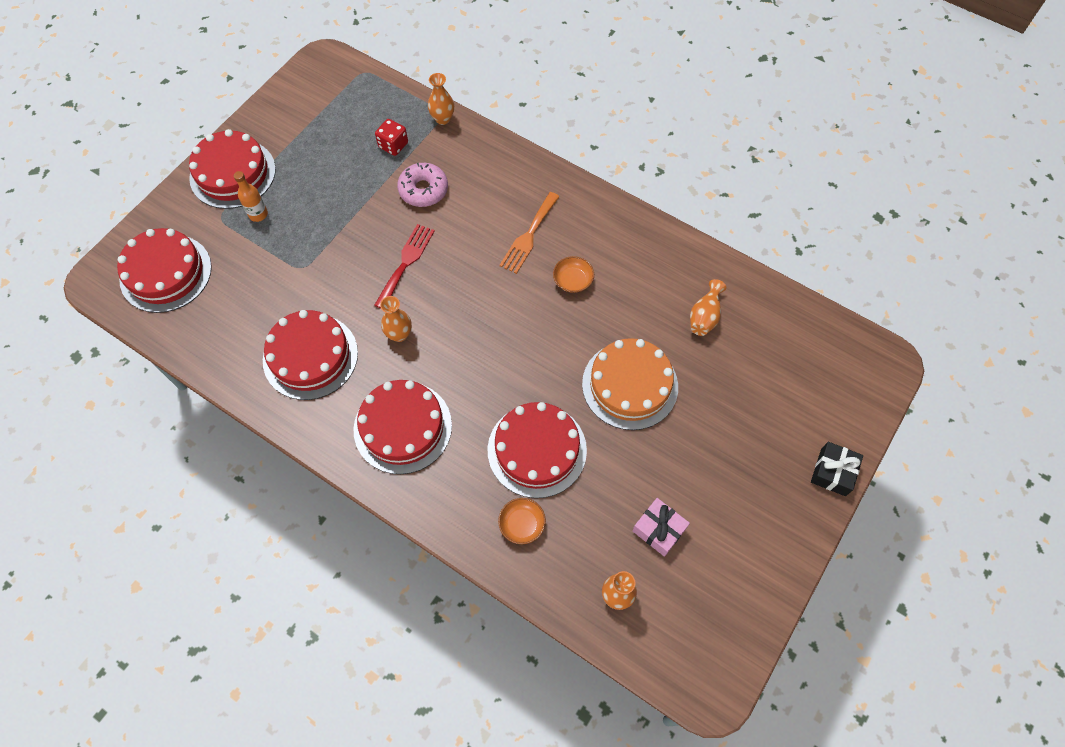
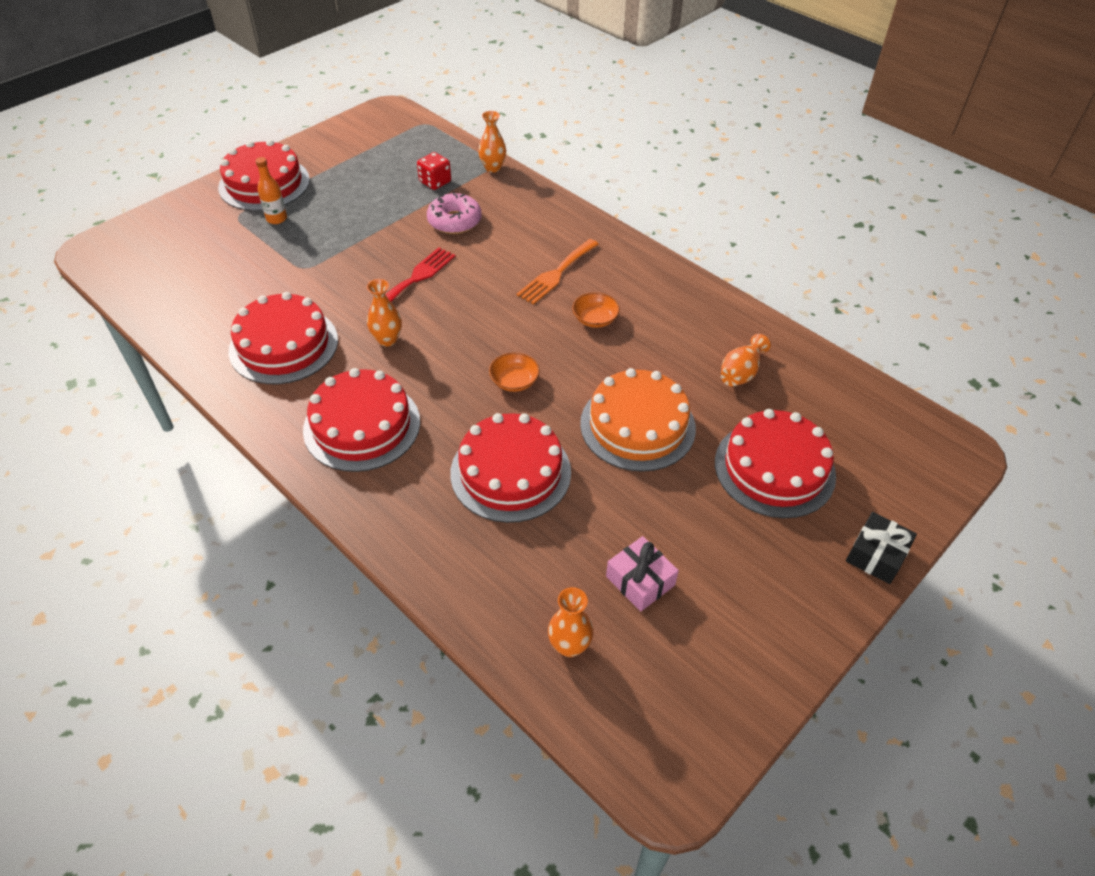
camera: 10 degrees right, 15 degrees down
red cake [117,228,212,313] -> red cake moved to [715,409,836,518]
orange bowl [498,498,546,544] -> orange bowl moved to [489,352,540,392]

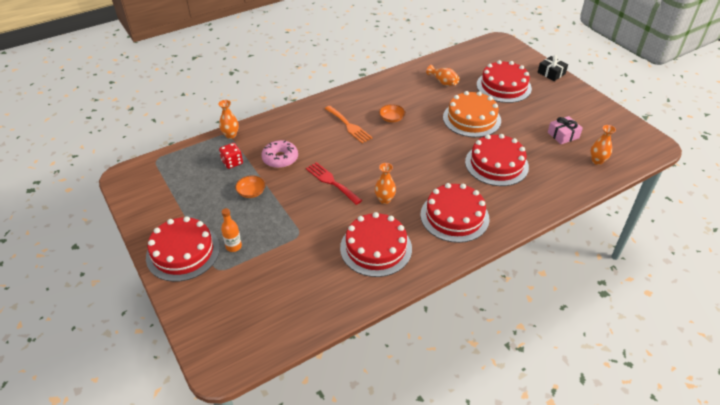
camera: 75 degrees left, 5 degrees down
orange bowl [489,352,540,392] -> orange bowl moved to [235,175,266,198]

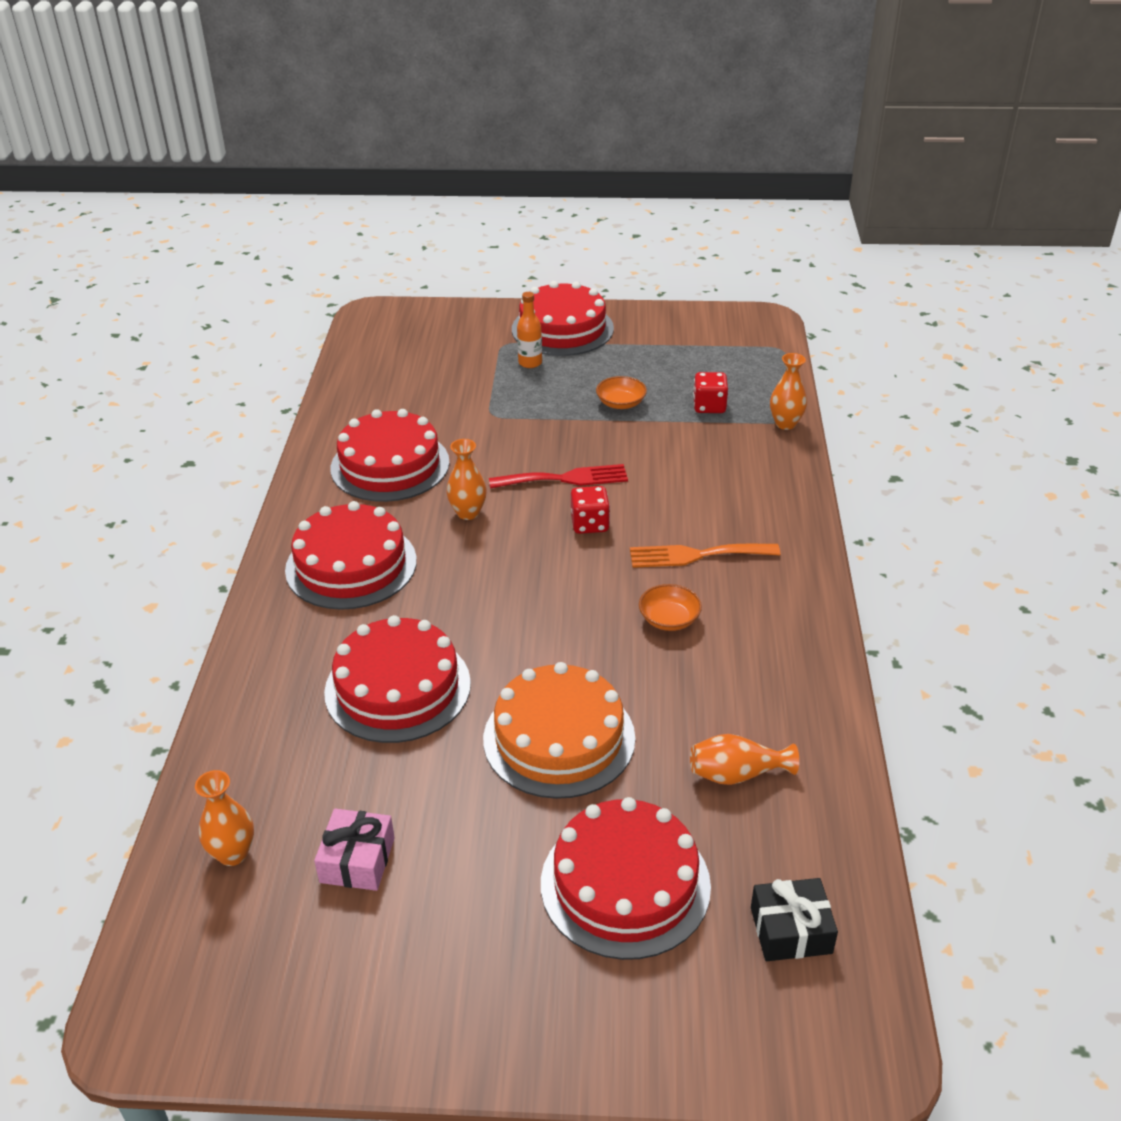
camera: 125 degrees right, 5 degrees down
pink donut [261,140,298,168] -> none
black gift [538,55,568,81] -> black gift moved to [751,878,838,961]
none -> red dice [571,486,610,534]

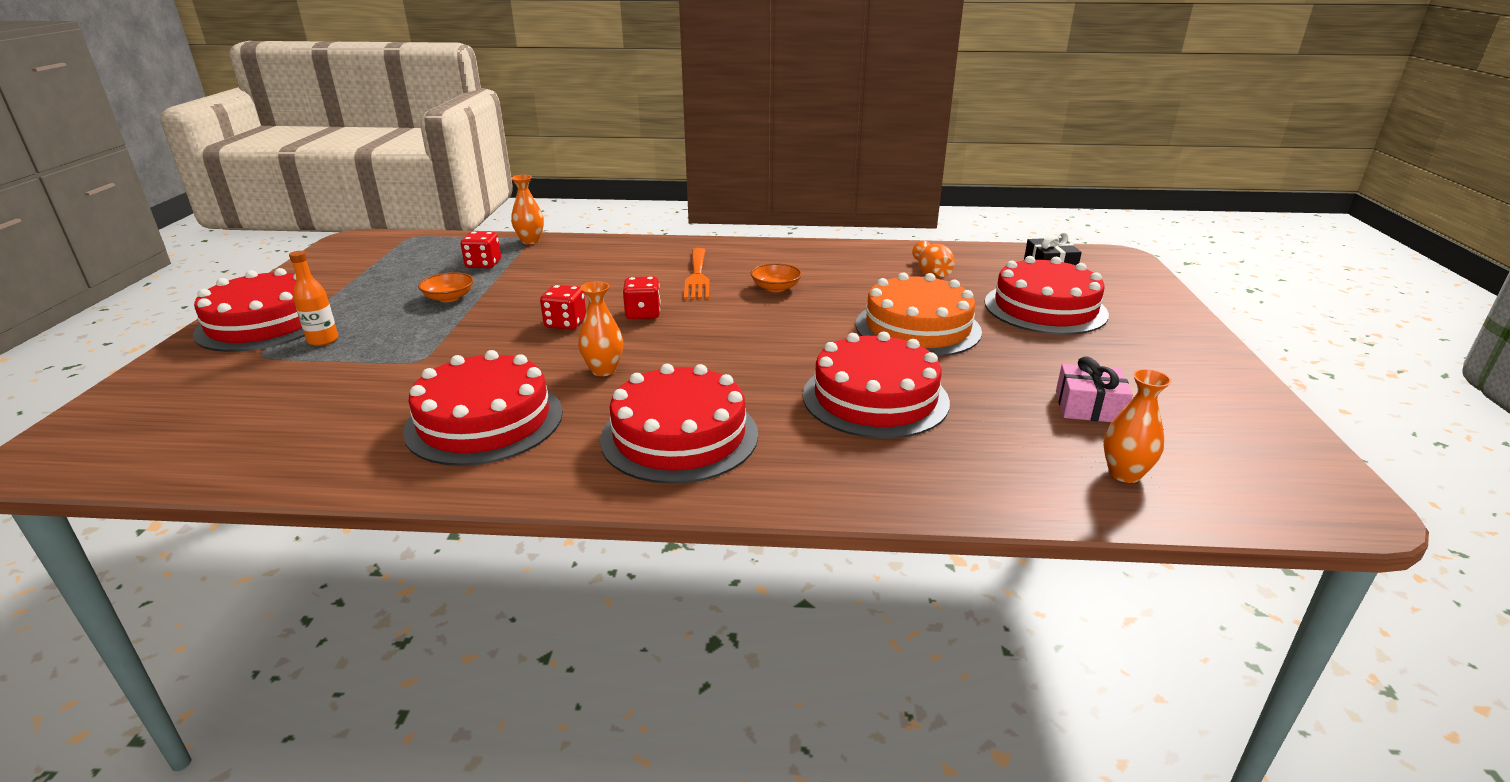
camera: 90 degrees left, 10 degrees down
red fork [489,464,628,489] -> red dice [540,285,586,330]

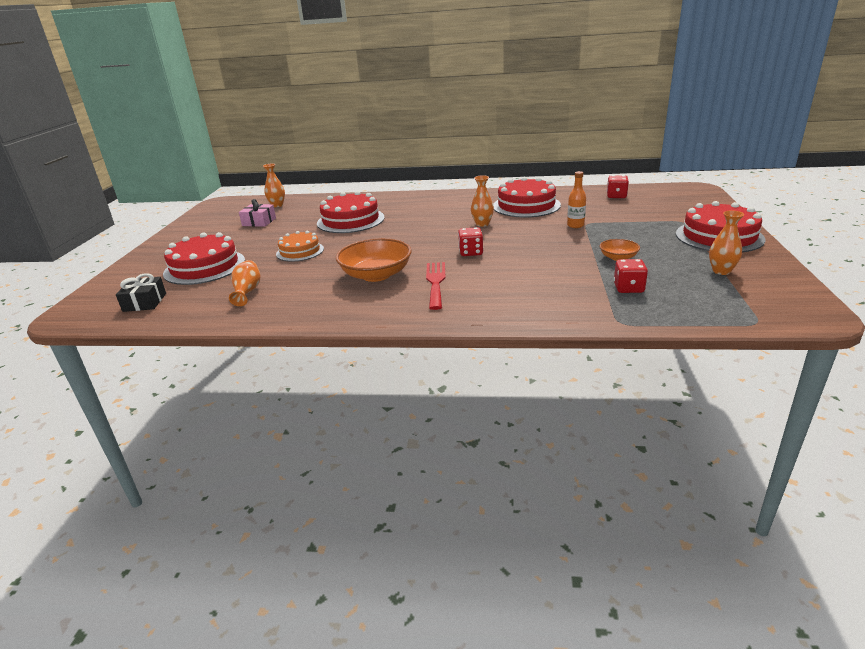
camera: 175 degrees left, 0 degrees up
orange bottle [289,251,338,346] -> orange bottle moved to [567,171,586,228]
orange vase [511,175,544,244] -> orange vase moved to [709,211,744,275]
red dice [540,285,586,330] -> red dice moved to [607,175,629,198]
red cake [600,364,758,484] -> none
orange fork [684,248,710,299] -> red fork [426,262,446,310]
orange bowl [751,263,802,292] -> orange bowl [336,238,412,282], size x1.94
orange cake [855,273,982,357] -> orange cake [276,231,324,262], size x0.62

